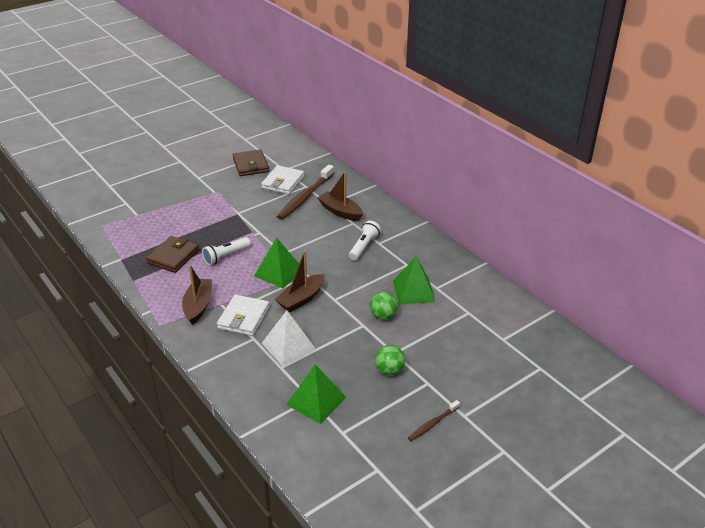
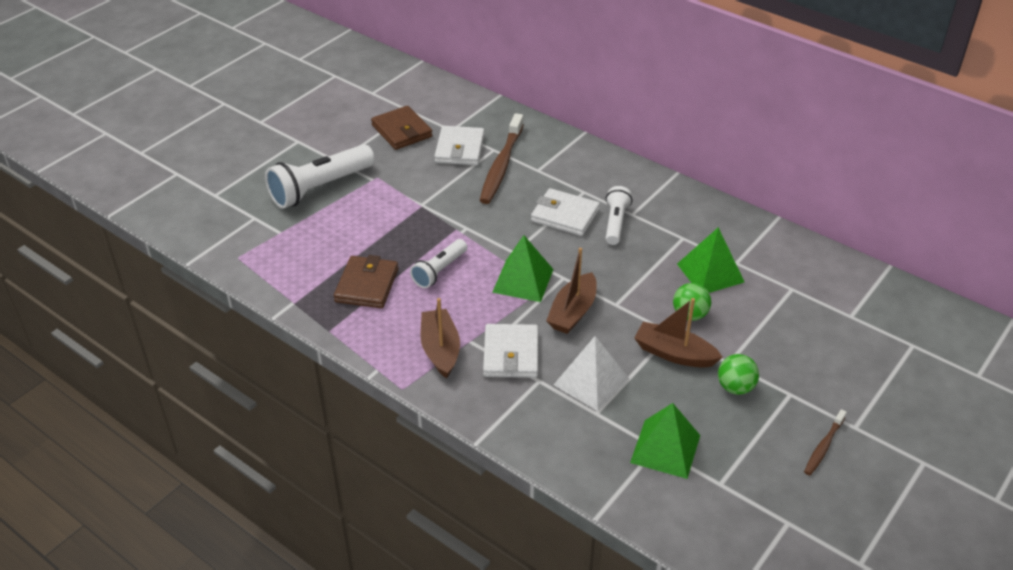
camera: 15 degrees left, 5 degrees up
brown boat [317,172,363,221] -> brown boat moved to [634,298,723,368]
none -> white flashlight [265,144,375,209]
none -> white wallet [531,188,600,236]

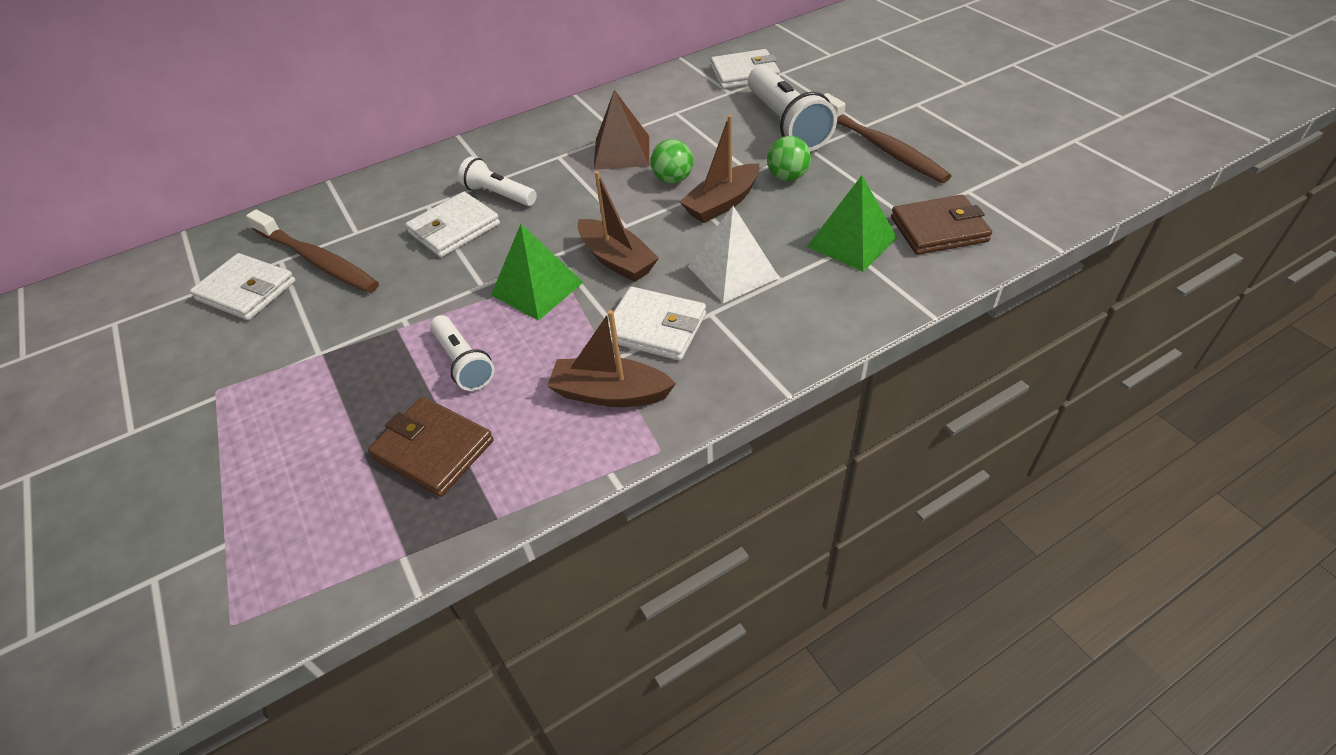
camera: 65 degrees left, 5 degrees up
white flashlight [265,144,375,209] -> white flashlight moved to [748,65,837,151]
brown wallet [371,106,432,150] -> brown wallet moved to [891,195,992,255]
green pyramid [677,227,744,293] -> brown pyramid [593,90,649,170]
brown toothbrush [804,409,847,475] -> brown toothbrush [823,93,951,183], size x1.95
none -> white wallet [711,49,780,89]

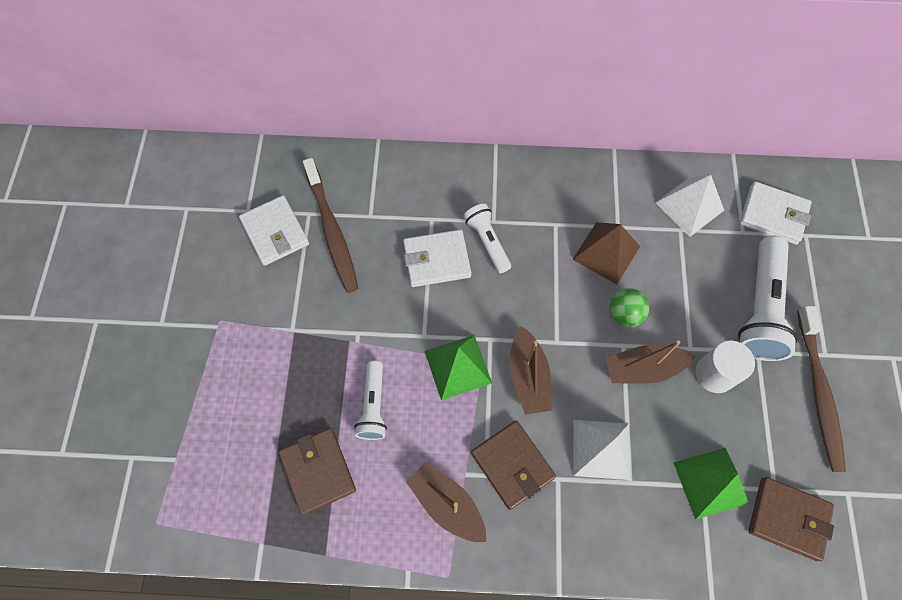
camera: 30 degrees right, 20 degrees up
white wallet [608,287,706,360] -> brown wallet [471,420,556,510]
green ball [767,136,811,181] -> white cylinder [696,340,755,393]
none -> white pyramid [655,175,724,237]

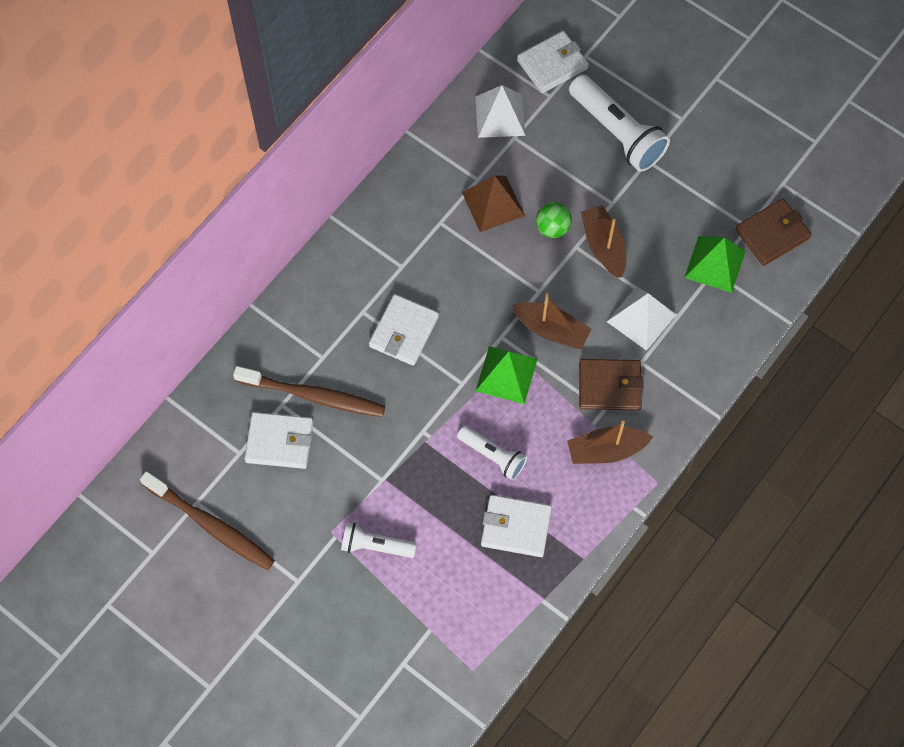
camera: 55 degrees left, 0 degrees up
brown wallet [279,428,356,515] -> white wallet [481,495,552,557]
white flashlight [463,204,511,273] -> white flashlight moved to [341,523,417,558]
brown boat [605,340,696,384] -> brown boat turned 135 degrees clockwise [581,205,626,278]
white cylinder [696,340,755,393] -> none
brown toothbrush [797,306,846,472] -> brown toothbrush moved to [140,471,275,571]

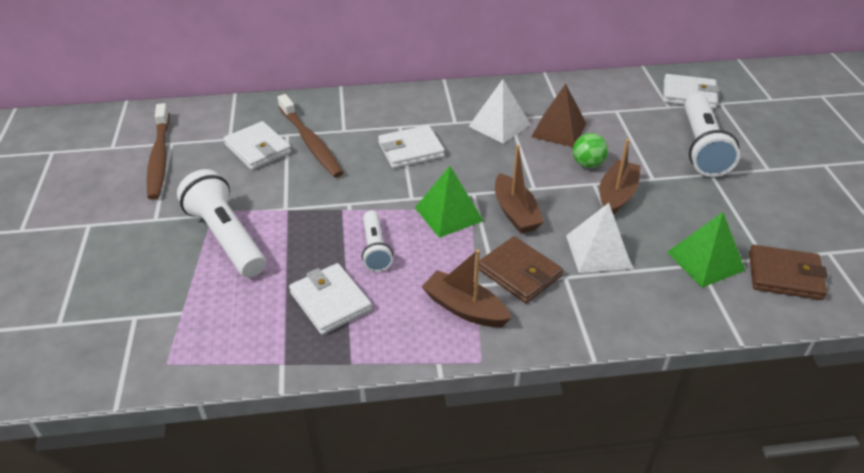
camera: 45 degrees right, 25 degrees down
white flashlight [341,523,417,558] -> white flashlight [177,169,266,278], size x1.73
white pyramid [475,85,526,138] -> white pyramid moved to [469,79,531,144]

